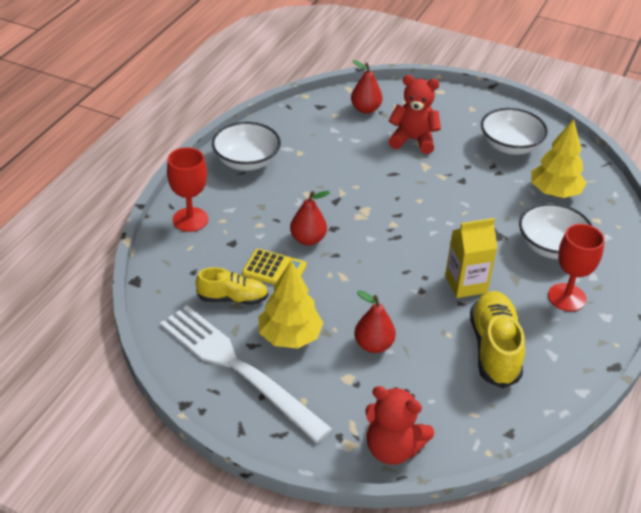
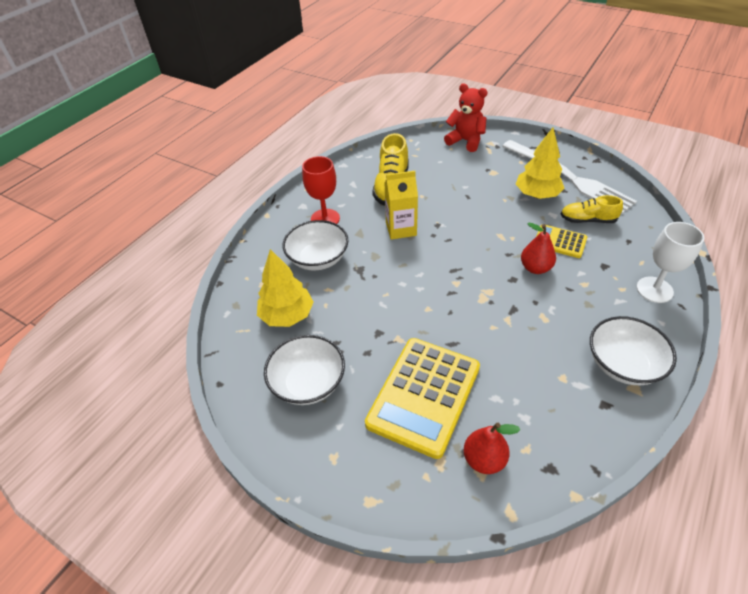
camera: 170 degrees left, 5 degrees up
red goblet [167,147,208,232] -> white goblet [636,222,704,303]
red pear [354,290,396,353] -> none
red teddy bear [388,75,441,154] -> yellow calculator [365,338,480,459]

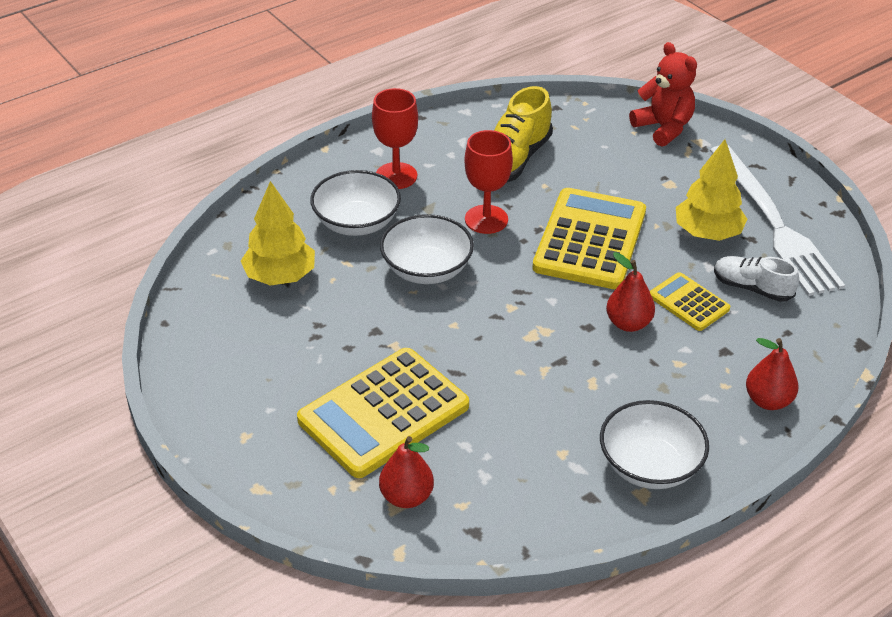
camera: 20 degrees right, 5 degrees down
white bowl [264,335,345,405] -> white bowl moved to [380,214,474,284]
yellow carton [384,171,418,239] -> red goblet [464,130,513,234]
yellow shoe [560,195,623,223] -> white shoe [714,256,799,302]
white goblet [636,222,704,303] -> red pear [746,338,799,410]
none -> yellow calculator [532,188,646,289]

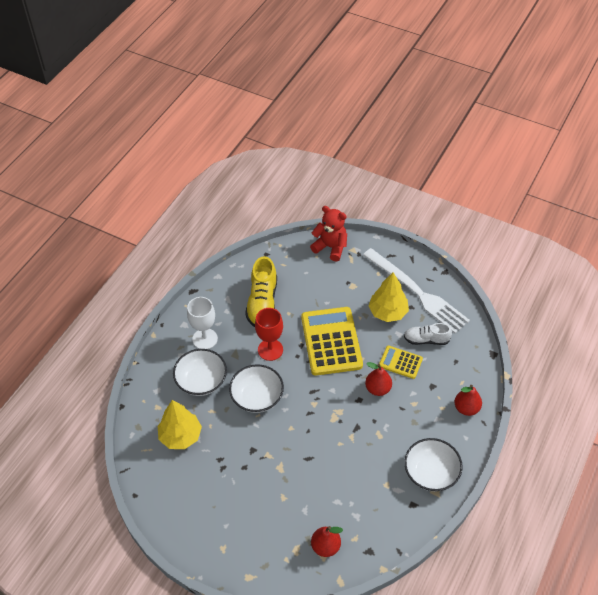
camera: 25 degrees left, 10 degrees up
yellow calculator [297,348,469,478] -> none
red goblet [372,88,418,189] -> white goblet [187,297,218,349]

